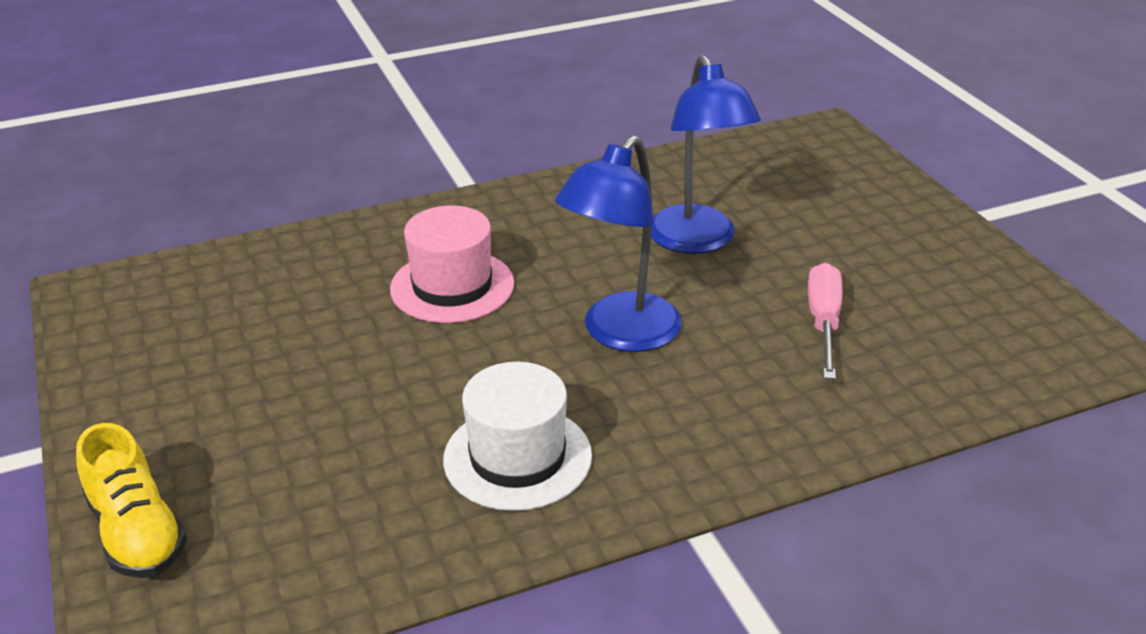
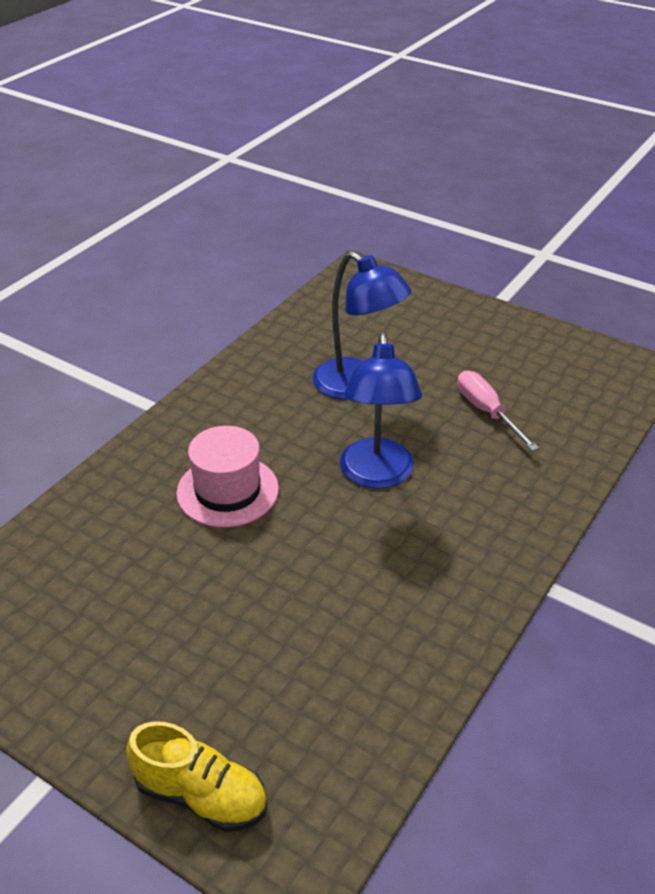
camera: 35 degrees left, 5 degrees up
white hat [443,362,592,511] -> none

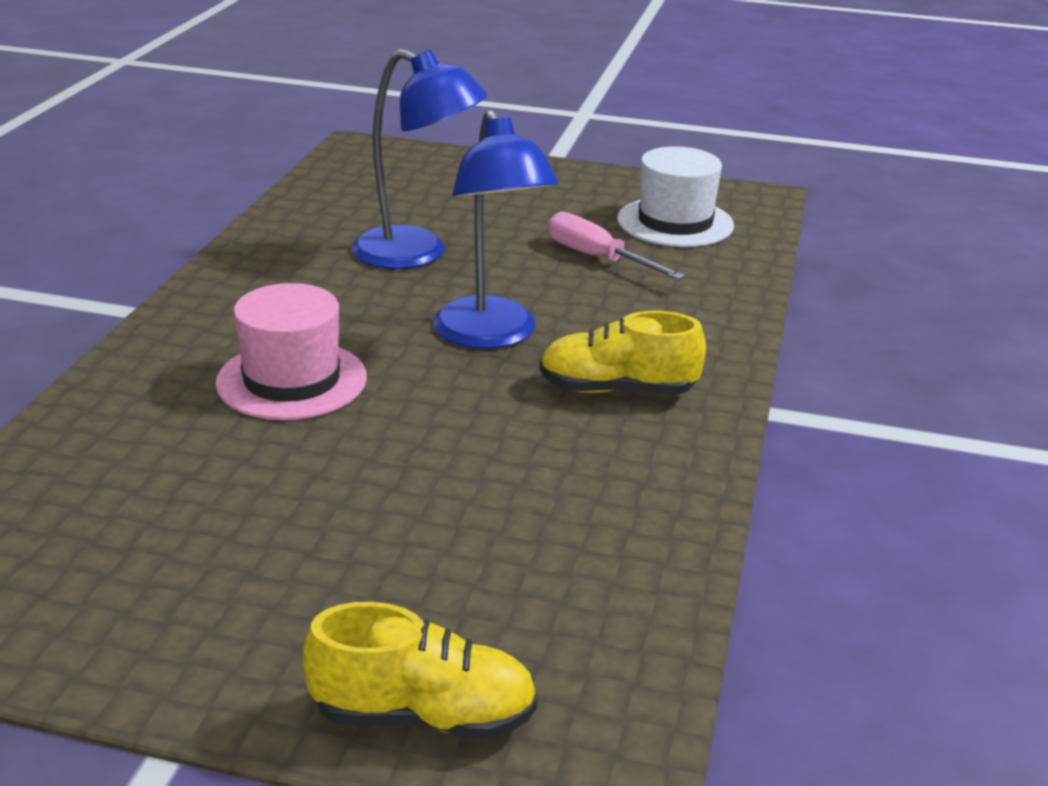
camera: 20 degrees left, 10 degrees down
none -> yellow shoe [539,311,706,394]
none -> white hat [617,146,734,247]

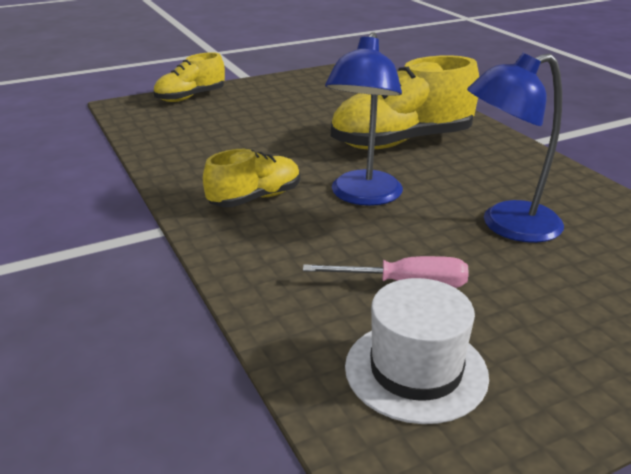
camera: 140 degrees right, 0 degrees up
pink hat [216,283,367,420] -> yellow shoe [331,55,479,149]
blue lamp [433,109,559,349] -> blue lamp turned 105 degrees counterclockwise [325,32,403,206]

